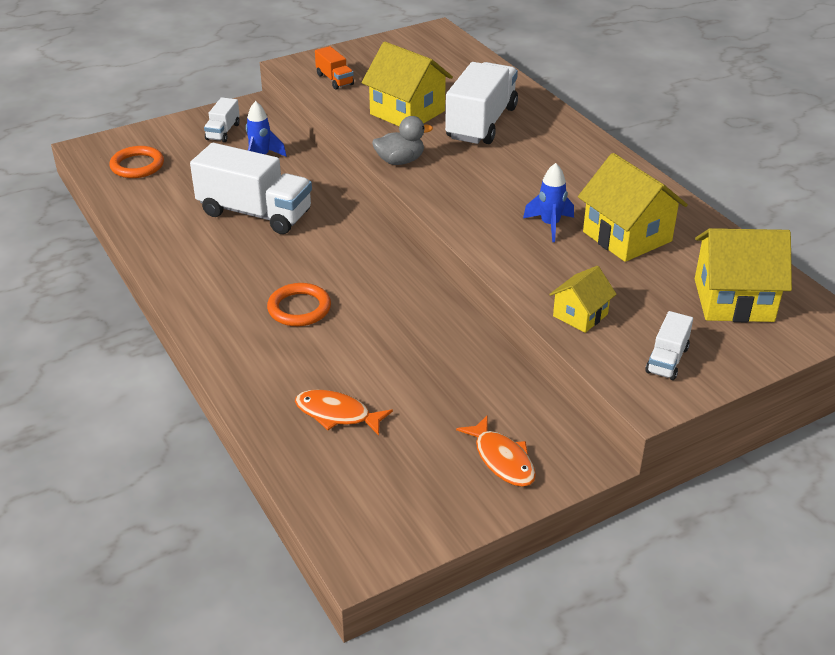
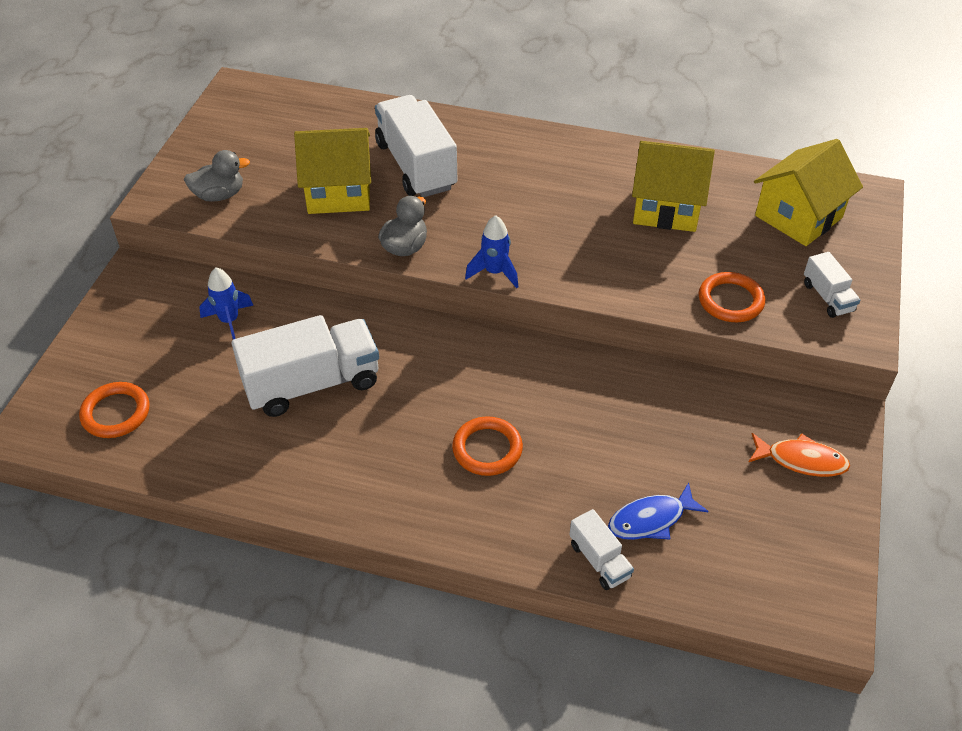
camera: 45 degrees left, 10 degrees up
white truck [204,97,240,142] -> white truck moved to [569,509,634,590]
orange fish [295,389,393,435] -> blue fish [608,483,708,540]
orange truck [315,46,354,90] -> grey duck [184,150,250,202]
blue rocket [523,163,574,242] -> blue rocket moved to [465,215,518,288]
yellow house [549,266,617,333] -> orange ring [699,272,766,322]

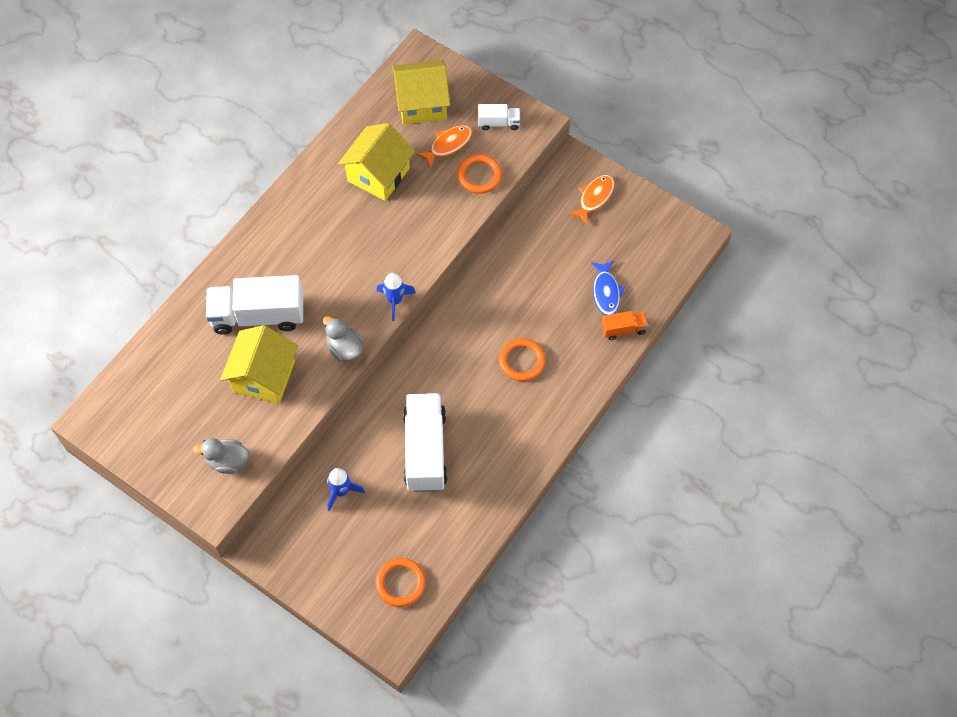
camera: 70 degrees left, 15 degrees up
grey duck [184,150,250,202] -> grey duck turned 90 degrees counterclockwise [193,438,249,474]
white truck [569,509,634,590] -> orange truck [601,311,649,340]
yellow house [754,139,863,246] -> yellow house turned 75 degrees counterclockwise [392,60,450,124]
none -> orange fish [416,125,472,169]

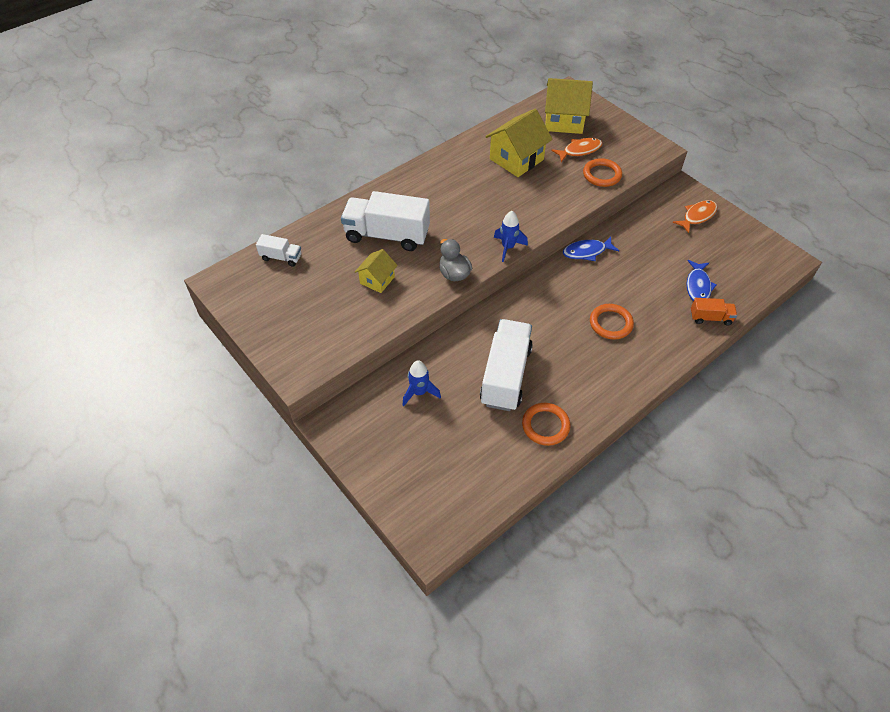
camera: 15 degrees right, 10 degrees down
grey duck [193,438,249,474] -> none
yellow house [220,325,298,404] -> yellow house [355,249,398,293], size x0.57
orange ring [375,558,426,607] -> orange ring moved to [522,403,570,446]
white truck [478,104,521,130] -> white truck moved to [256,234,301,267]
none -> blue fish [563,236,619,261]

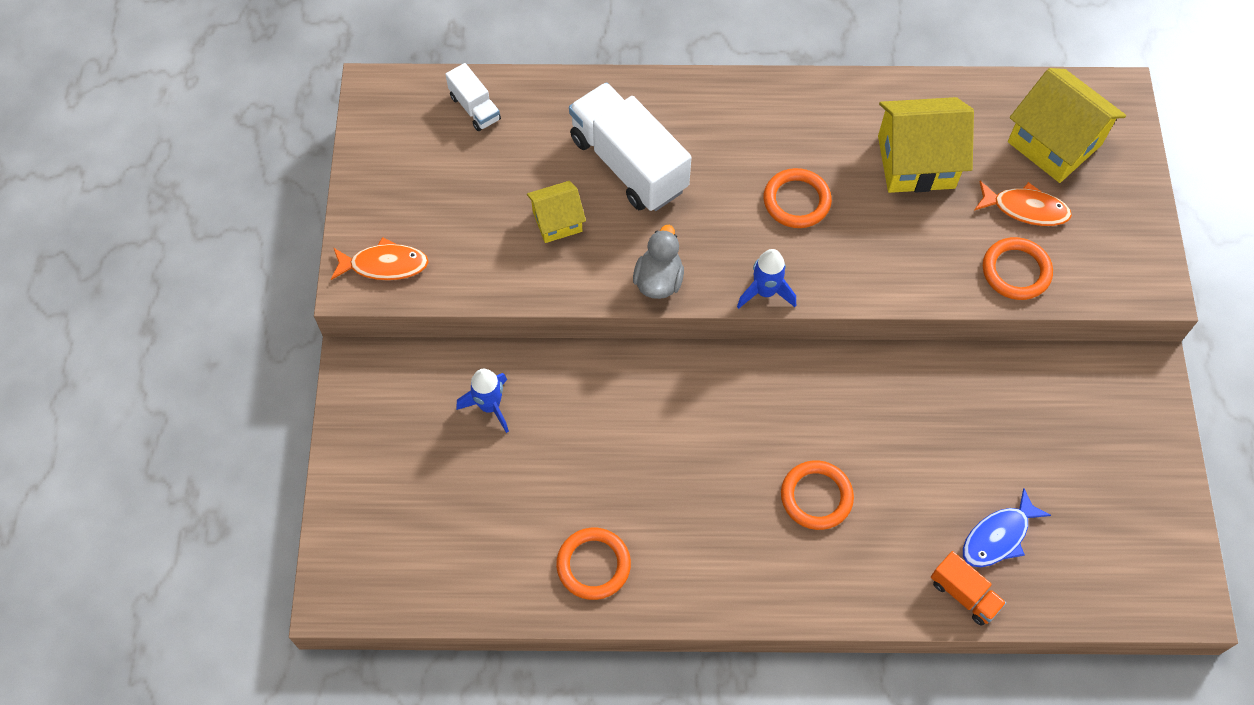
camera: 40 degrees right, 10 degrees up
white truck [480,319,533,411] -> none
blue fish [563,236,619,261] -> none
orange fish [673,200,717,233] -> orange fish moved to [331,237,429,280]
none -> orange ring [764,168,832,228]

